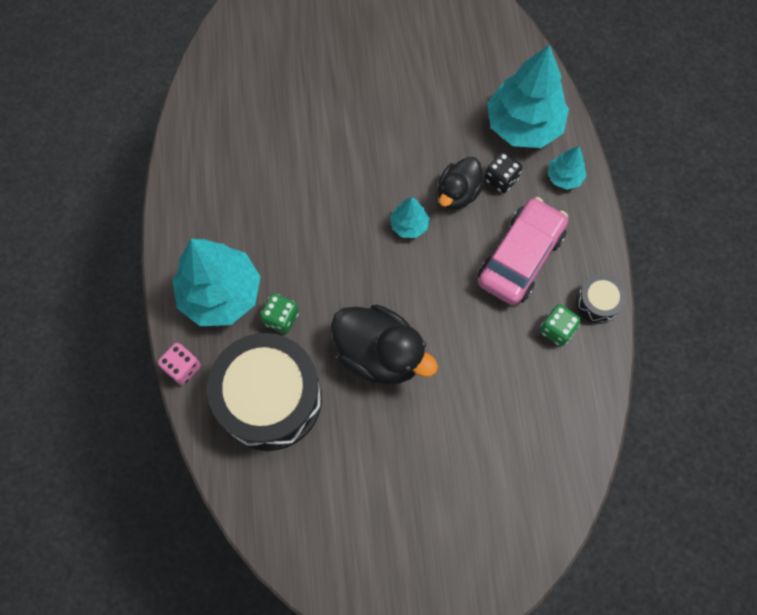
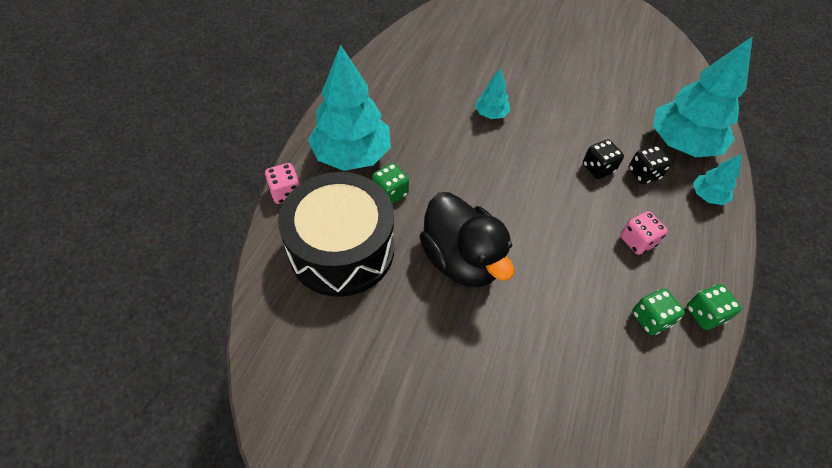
camera: 25 degrees right, 15 degrees down
turquoise tree [390,197,430,238] -> turquoise tree moved to [475,68,510,119]
black duck [438,157,484,209] -> black dice [583,139,624,179]
pink car [478,197,568,305] -> pink dice [620,211,668,255]
black drum [576,274,626,324] -> green dice [687,284,742,330]

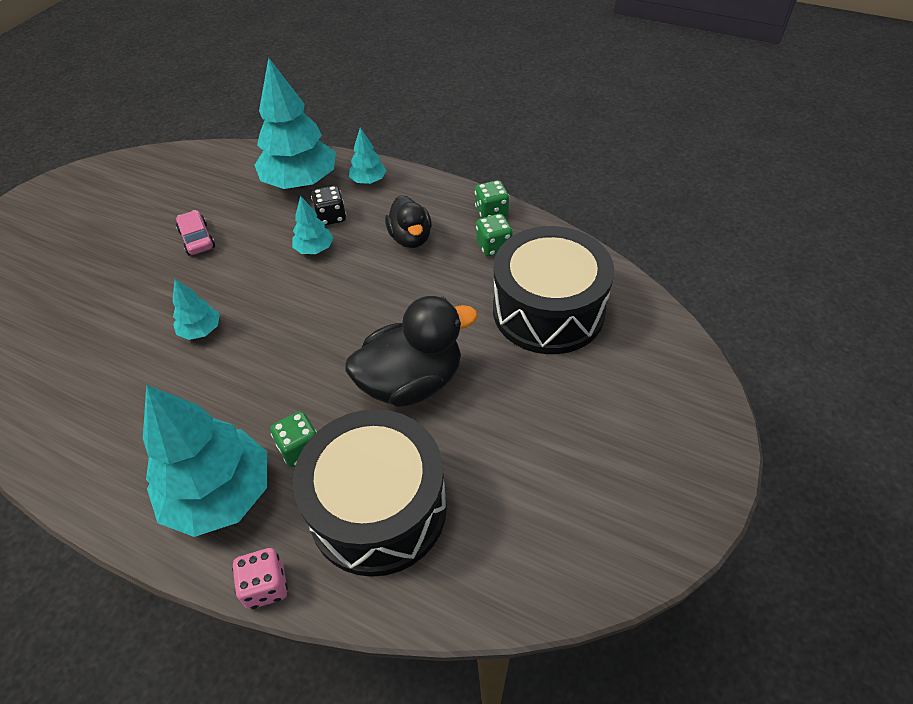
camera: 80 degrees left, 5 degrees down
black dice [583,139,624,179] -> turquoise tree [292,195,333,254]
pink dice [620,211,668,255] -> black duck [385,195,432,248]
none -> pink car [176,210,215,255]
none -> black drum [493,226,614,354]

